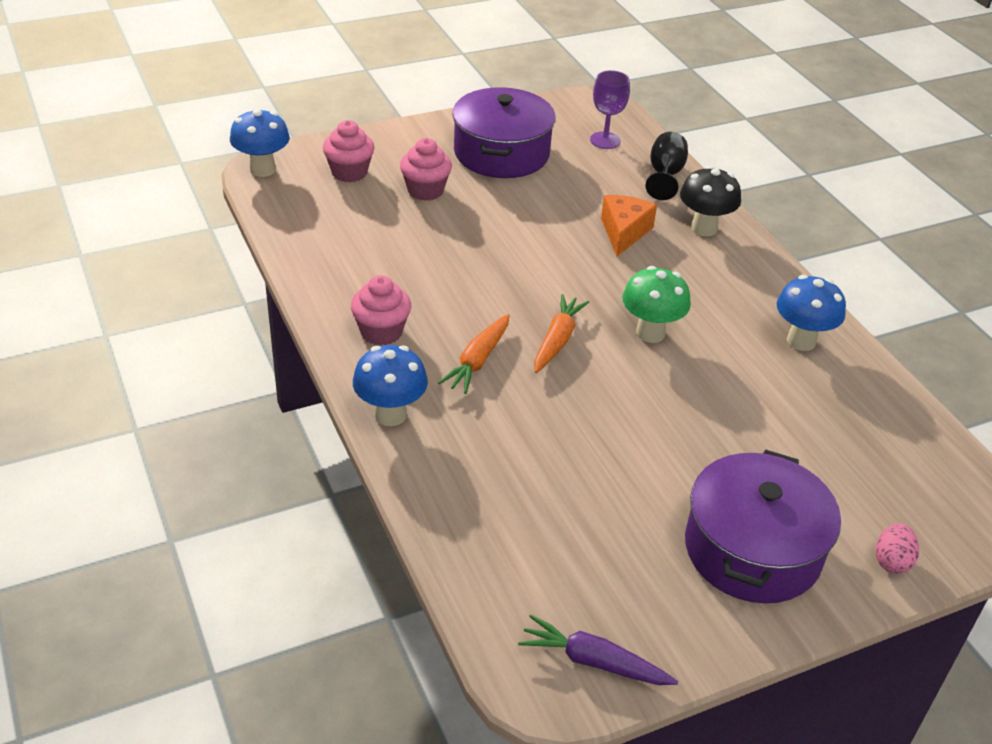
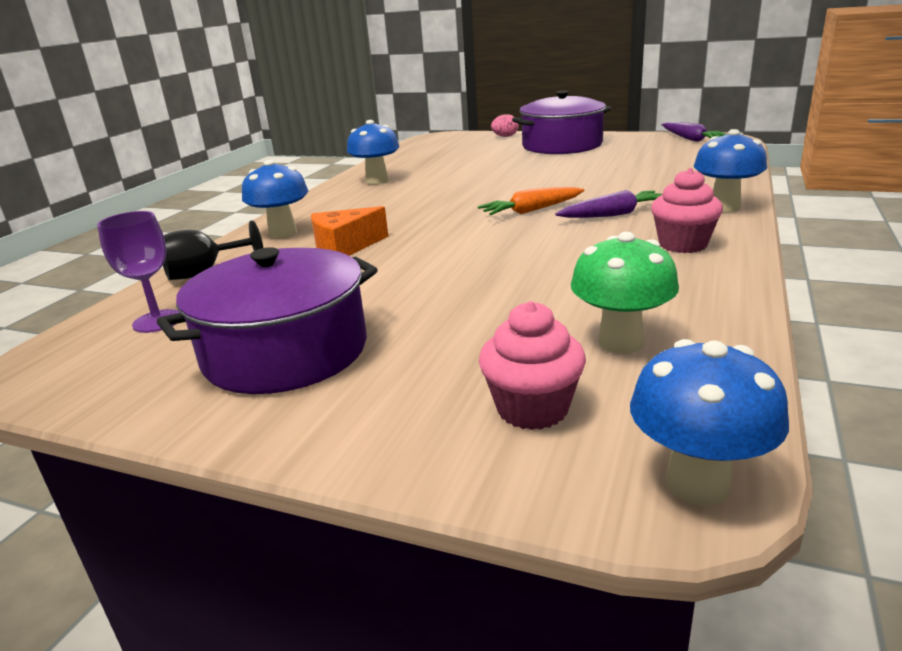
camera: 130 degrees left, 15 degrees down
pink cupcake [400,138,452,201] -> none
orange carrot [438,314,509,394] -> purple carrot [555,190,663,218]
green mushroom [622,266,691,343] -> green mushroom moved to [571,232,679,354]
black mushroom [680,166,741,236] -> blue mushroom [242,160,308,239]

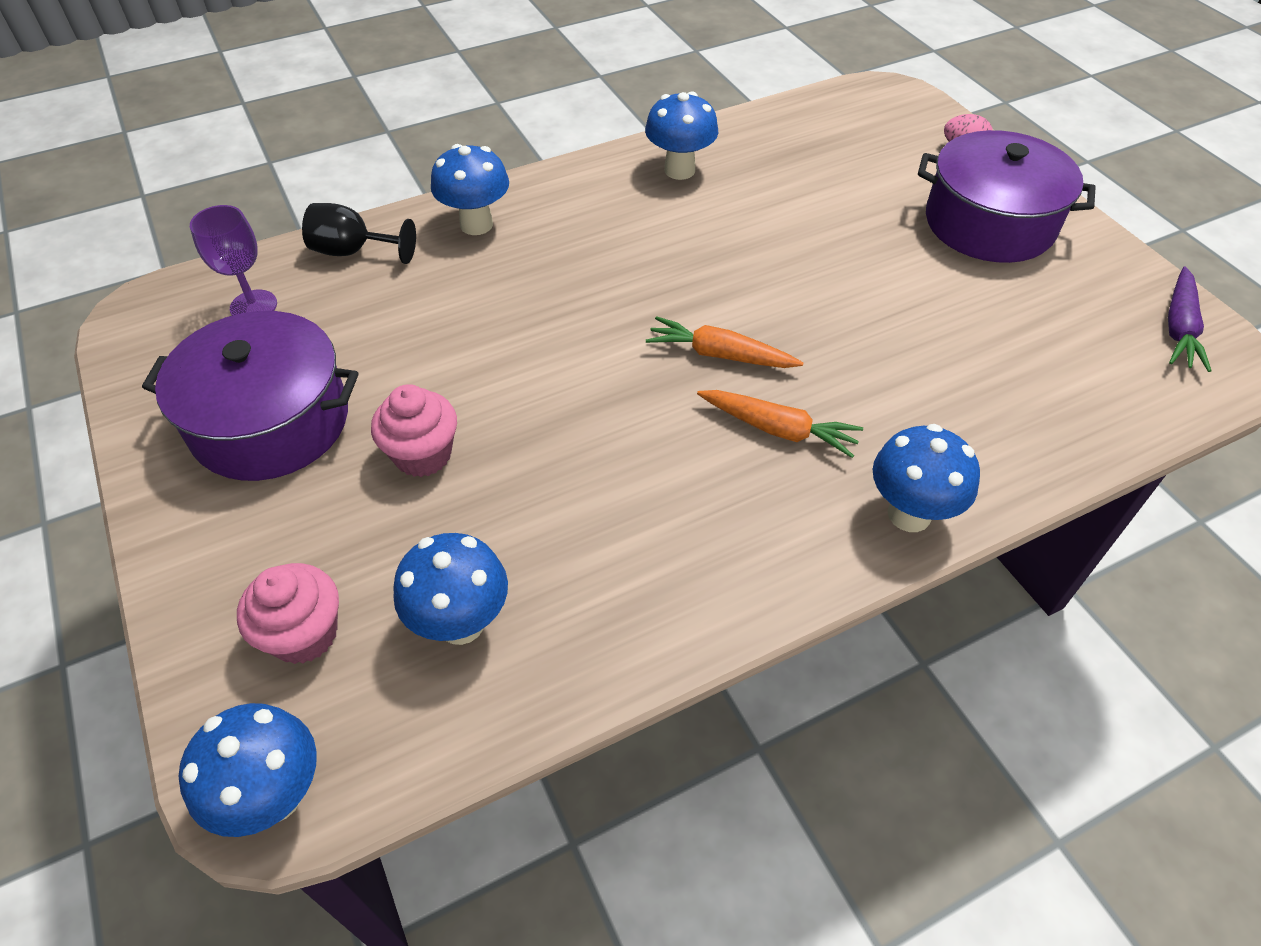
camera: 40 degrees right, 25 degrees up
orange cheese [311,206,388,256] -> none
purple carrot [555,190,663,218] -> orange carrot [697,390,863,458]
green mushroom [571,232,679,354] -> blue mushroom [393,533,508,645]
pink cupcake [651,168,723,253] -> pink cupcake moved to [371,384,457,477]

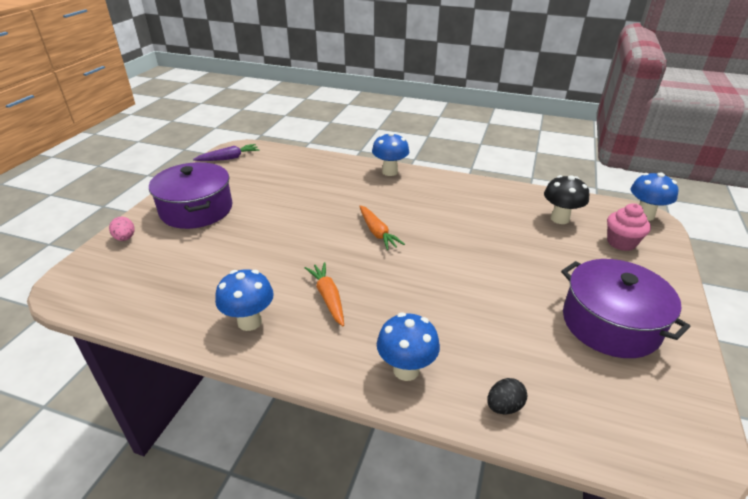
camera: 135 degrees left, 15 degrees down
purple goblet [190,205,277,316] -> none
black goblet [302,203,416,264] -> black egg [487,378,527,415]
pink cupcake [371,384,457,477] -> none
blue mushroom [393,533,508,645] -> black mushroom [544,175,589,224]
orange carrot [697,390,863,458] -> orange carrot moved to [305,262,344,326]

